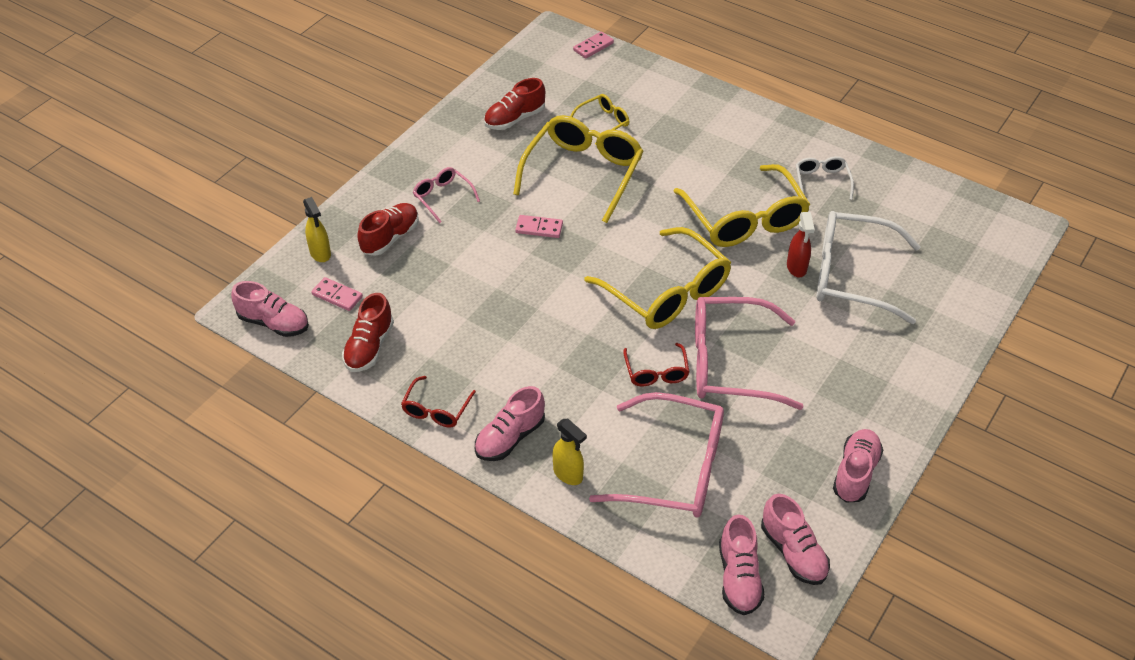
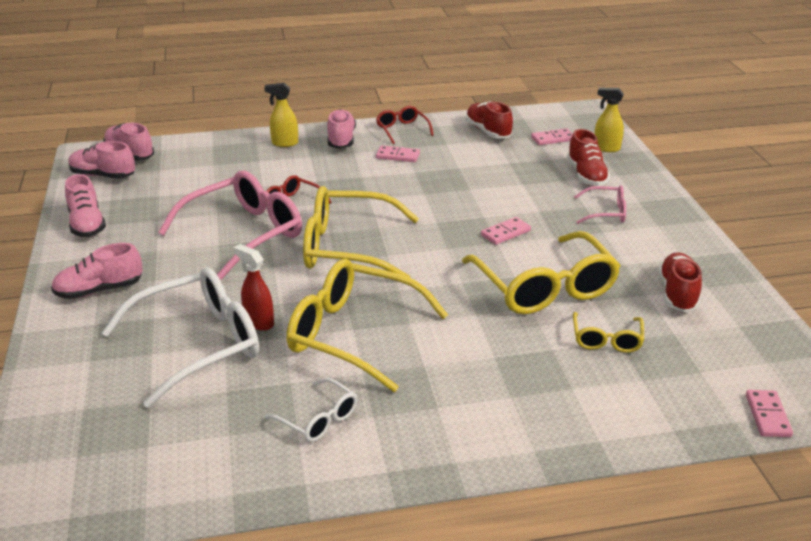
camera: 135 degrees right, 15 degrees down
pink shoe [231,281,309,337] -> pink shoe moved to [51,243,142,299]
pink glasses [589,392,724,518] -> none
none -> pink domino [376,146,420,162]

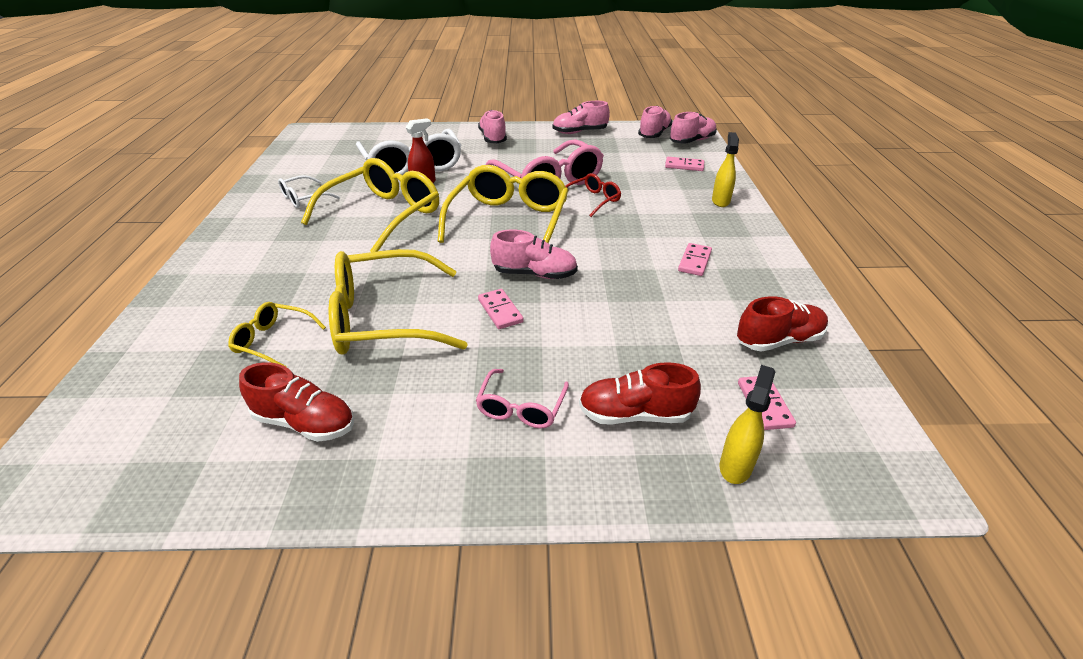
camera: 100 degrees right, 5 degrees up
pink shoe [327,109,356,149] -> pink shoe moved to [490,230,578,279]
red glasses [376,106,434,144] -> none
pink domino [746,390,793,437] -> pink domino moved to [665,157,704,171]

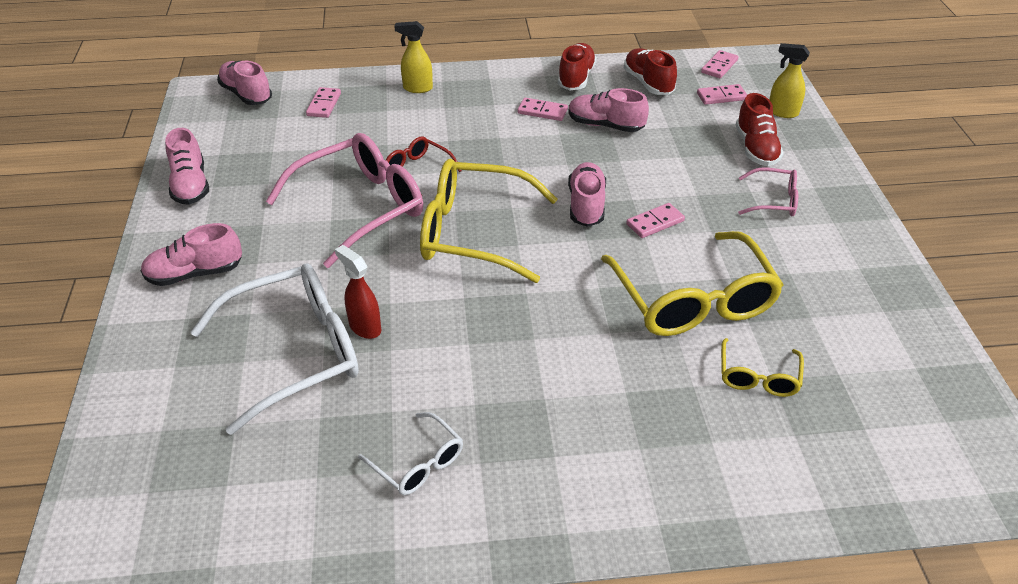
camera: 95 degrees left, 5 degrees up
red shoe [239,362,354,442] -> red shoe moved to [558,43,597,90]
yellow glasses [301,158,439,252] -> none
pink shoe [638,106,672,138] -> pink shoe moved to [568,88,649,132]
none -> pink domino [701,50,738,78]

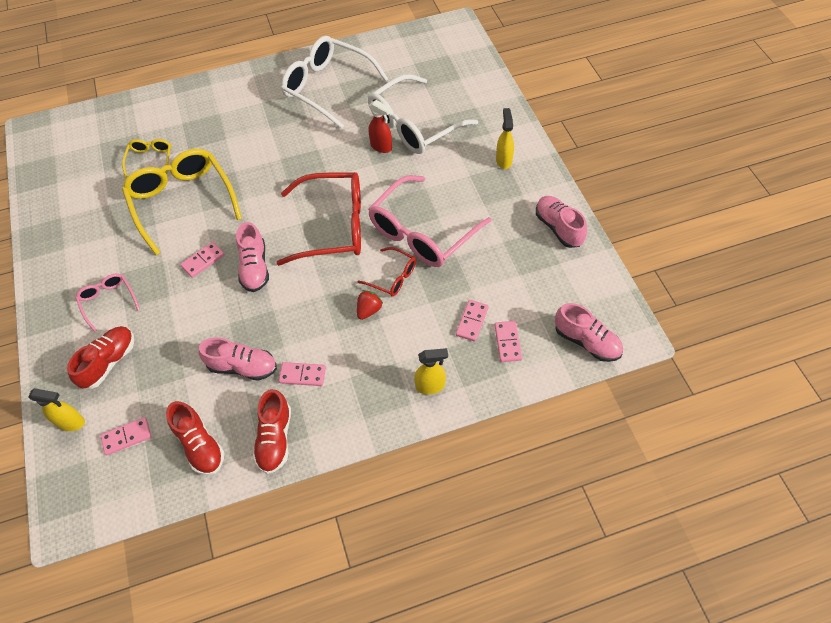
camera: 170 degrees right, 15 degrees up
pink shoe [141,223,242,286] -> yellow spray bottle [496,108,514,169]
white glasses [358,412,463,495] -> white glasses [281,36,388,129], size x2.05
yellow glasses [420,159,557,283] -> red glasses [277,172,361,266]
pink domino [701,50,738,78] -> pink domino moved to [456,300,489,342]
red shoe [736,93,784,166] -> red shoe turned 45 degrees clockwise [67,326,134,389]
pink glasses [738,168,798,216] -> pink glasses turned 60 degrees clockwise [75,274,140,332]
none -> red strawberry [357,290,383,320]

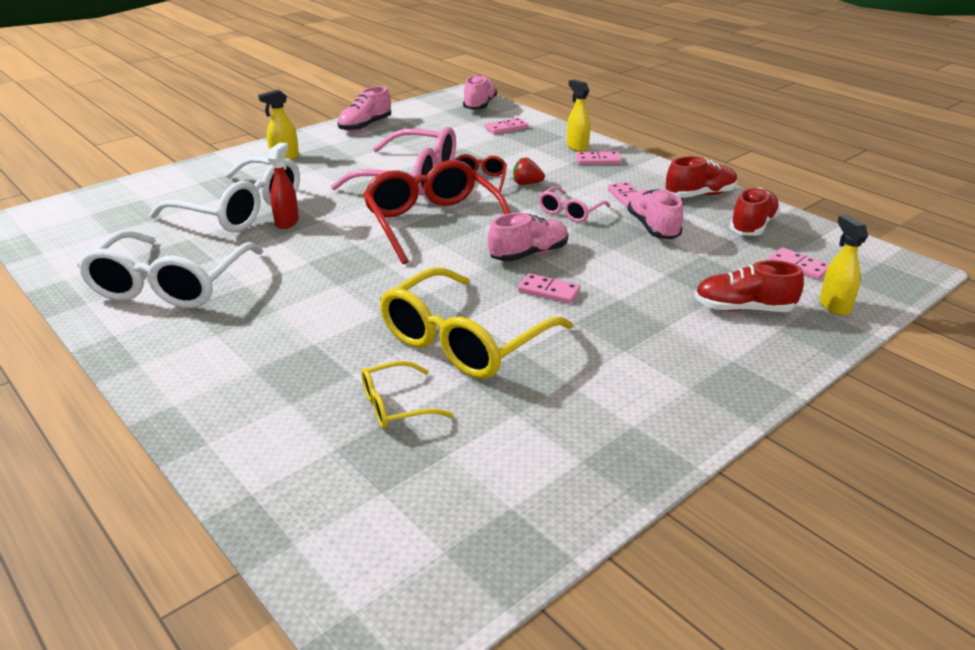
camera: 115 degrees left, 25 degrees down
pink glasses [75,274,140,332] -> pink glasses moved to [538,186,610,222]
pink domino [456,300,489,342] -> pink domino moved to [576,151,622,165]

